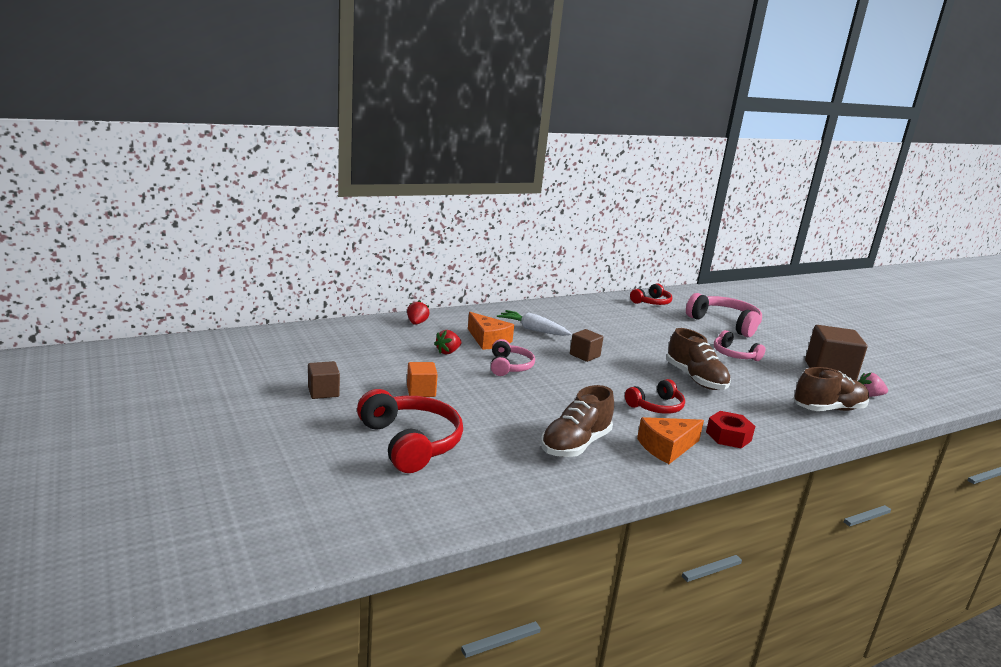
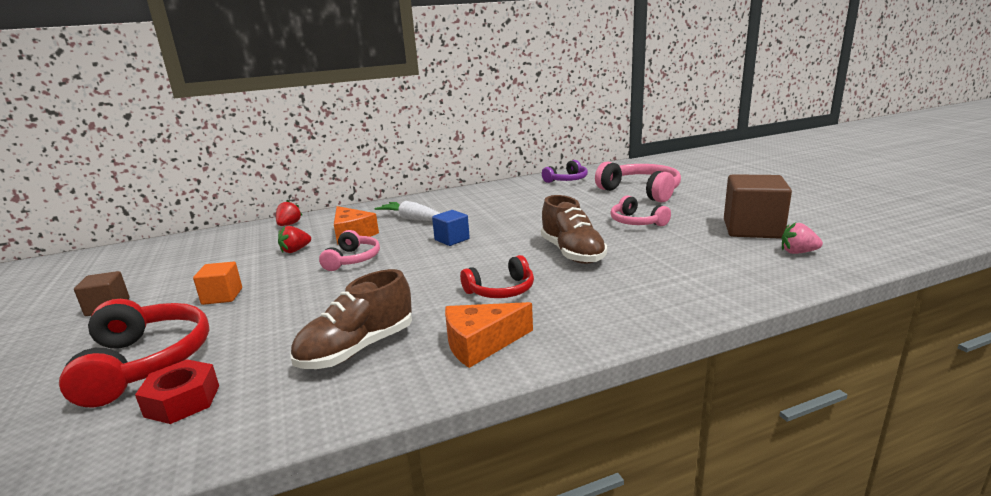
camera: 10 degrees right, 0 degrees up
brown cube [570,329,603,362] -> blue cube [432,210,470,246]
red headphones [630,283,672,305] -> purple headphones [542,160,588,183]
red nut [706,411,755,448] -> red nut moved to [135,359,219,424]
brown shoe [793,367,869,411] -> none

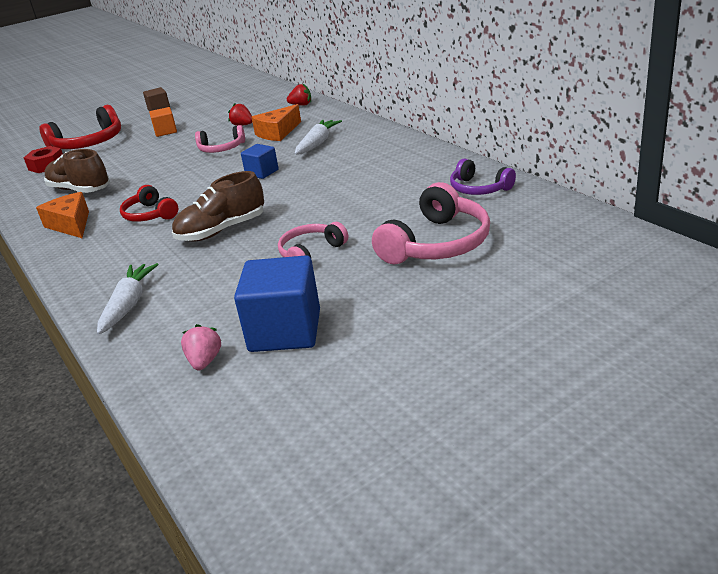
camera: 80 degrees right, 10 degrees up
brown cube [724,174,792,239] -> blue cube [234,255,320,352]
none -> white carrot [97,263,159,335]

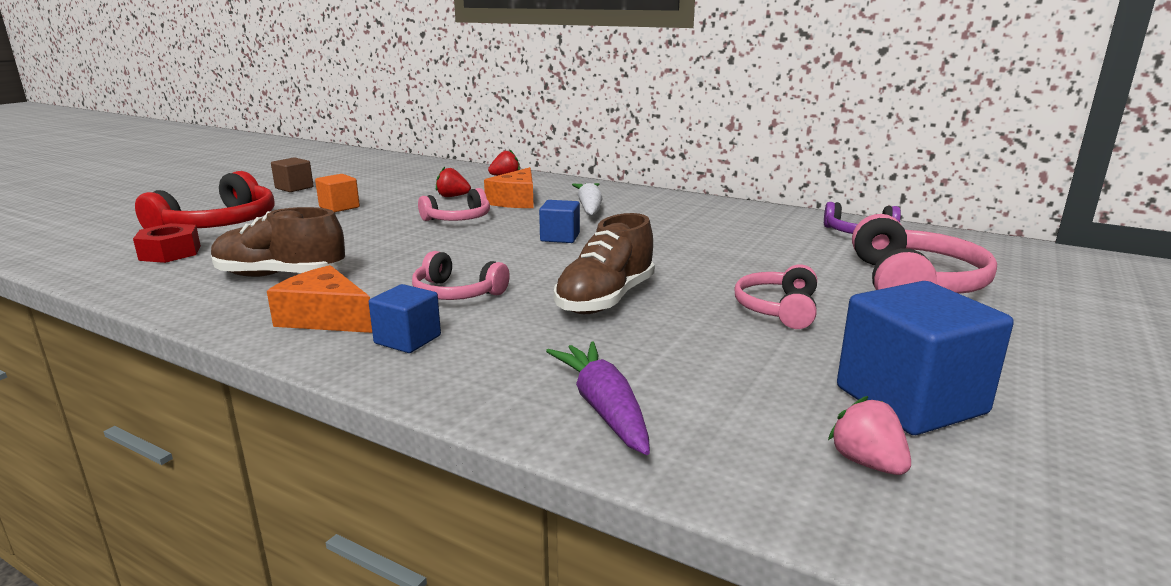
camera: 30 degrees left, 10 degrees down
white carrot [97,263,159,335] -> purple carrot [546,342,650,455]
red headphones [120,185,178,222] -> pink headphones [412,251,510,300]
none -> blue cube [369,284,441,353]

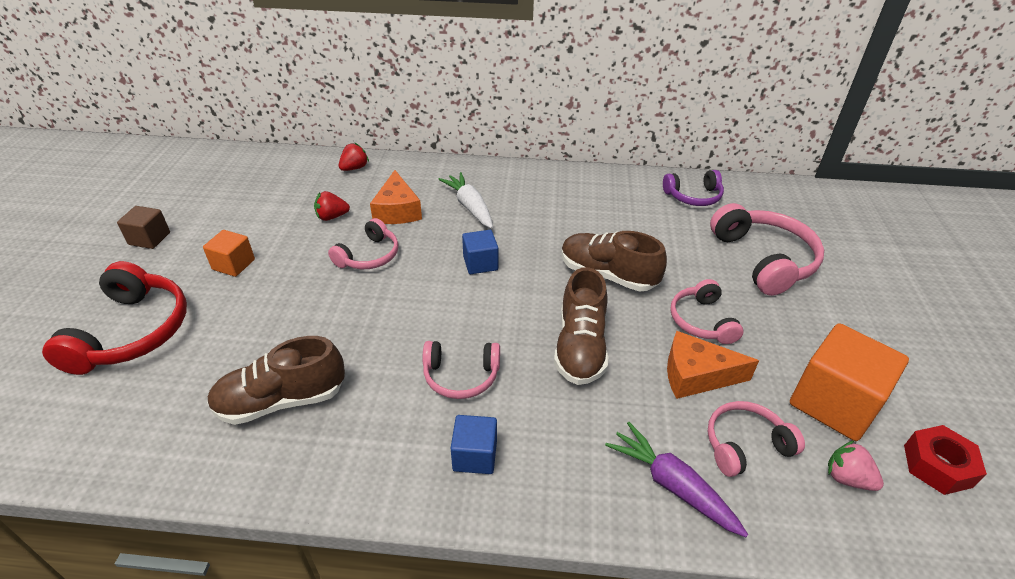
camera: 25 degrees left, 20 degrees up
red nut [133,223,201,263] -> red nut moved to [904,425,987,495]
orange cheese [267,265,372,333] -> orange cheese moved to [667,331,759,399]
blue cube [837,281,1013,435] -> orange cube [790,323,909,441]
none -> brown shoe [561,231,667,292]
none -> pink headphones [708,401,805,477]

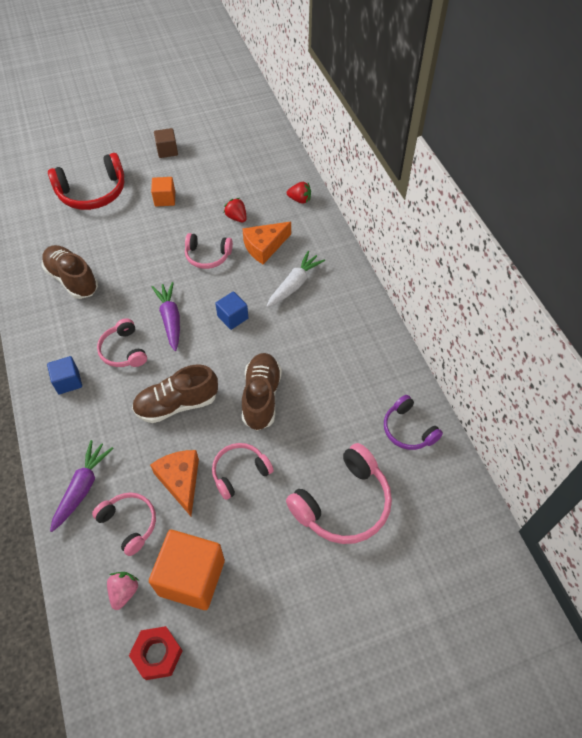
camera: 65 degrees right, 15 degrees up
none -> purple carrot [152,282,180,351]

